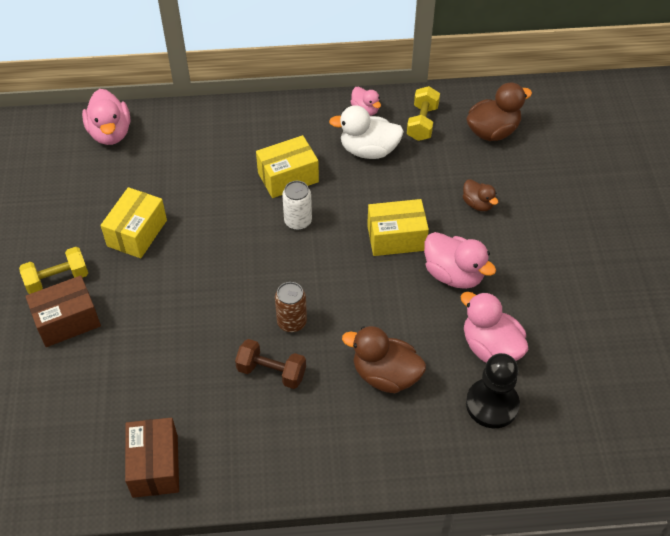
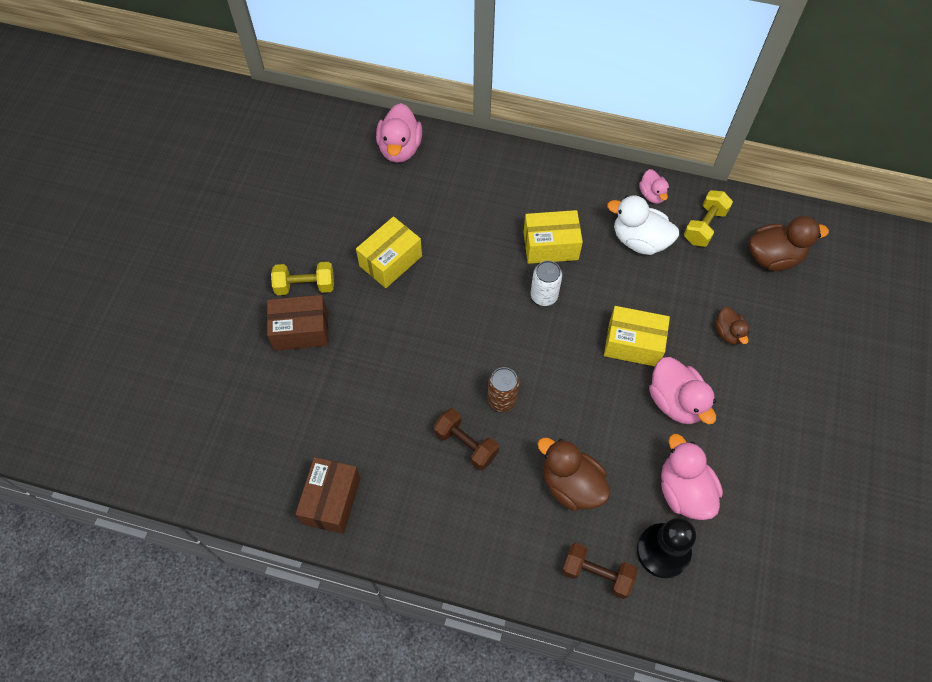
camera: 20 degrees right, 10 degrees up
none -> brown dumbbell [562,542,637,599]

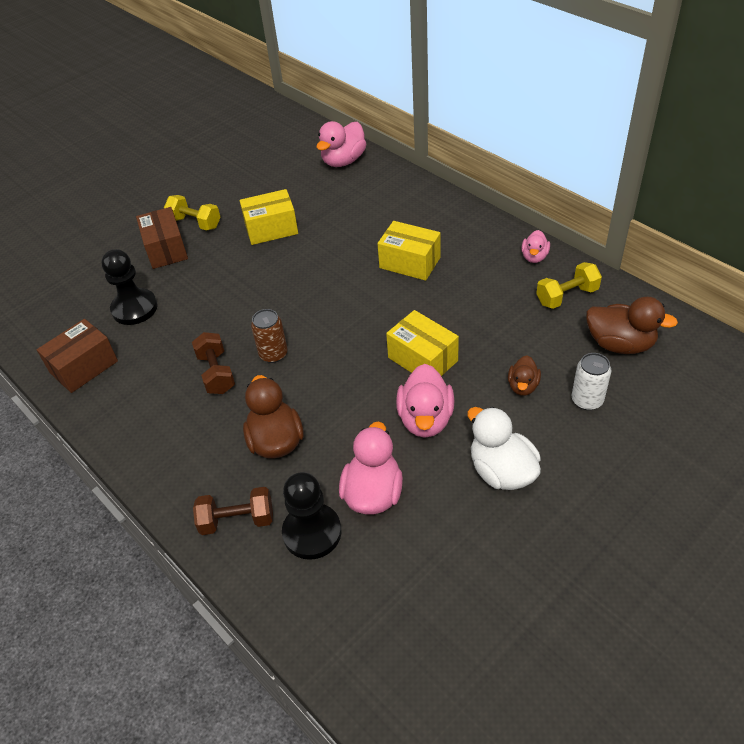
camera: 35 degrees right, 15 degrees down
brown box [267,295,329,351] -> brown box turned 45 degrees clockwise [136,207,188,269]
white can [531,261,562,306] -> white can moved to [572,353,611,410]
brown dumbbell [562,542,637,599] -> brown dumbbell turned 60 degrees counterclockwise [193,487,273,535]
white duck [607,195,679,255] -> white duck moved to [467,407,541,490]
none -> black pawn [101,249,158,325]

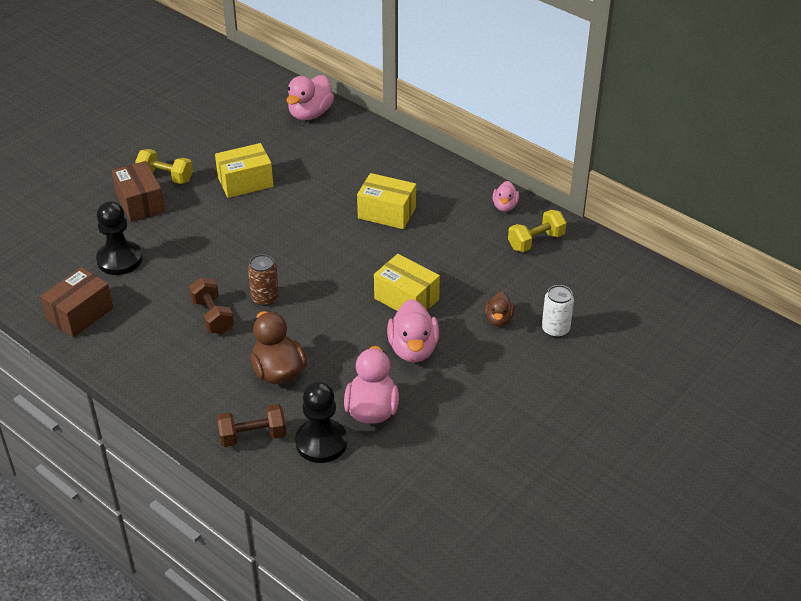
camera: 10 degrees left, 5 degrees down
white duck [467,407,541,490] -> none
brown duck [586,297,678,354] -> none

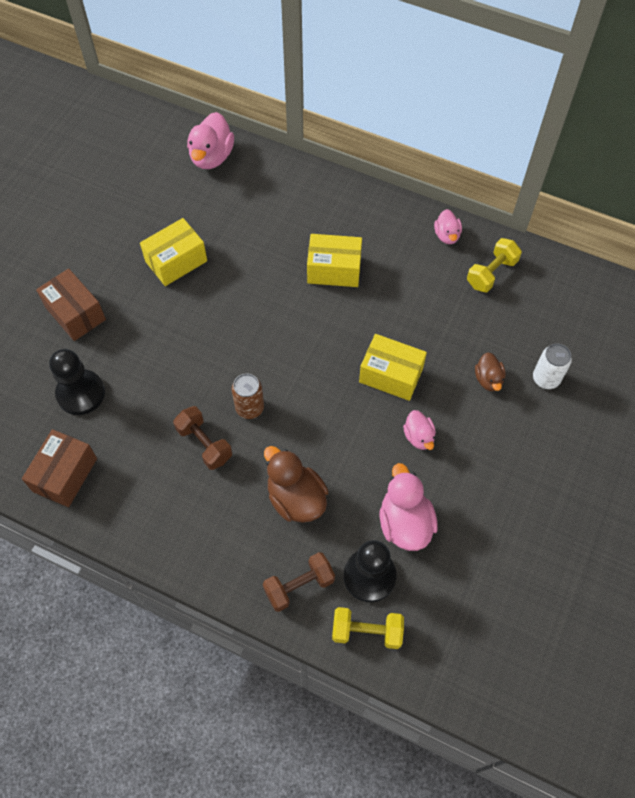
camera: 15 degrees left, 20 degrees up
yellow dumbbell [135,149,193,184] -> yellow dumbbell moved to [332,607,404,649]
pink duck [387,299,439,362] -> pink duck [403,410,436,450], size x0.58

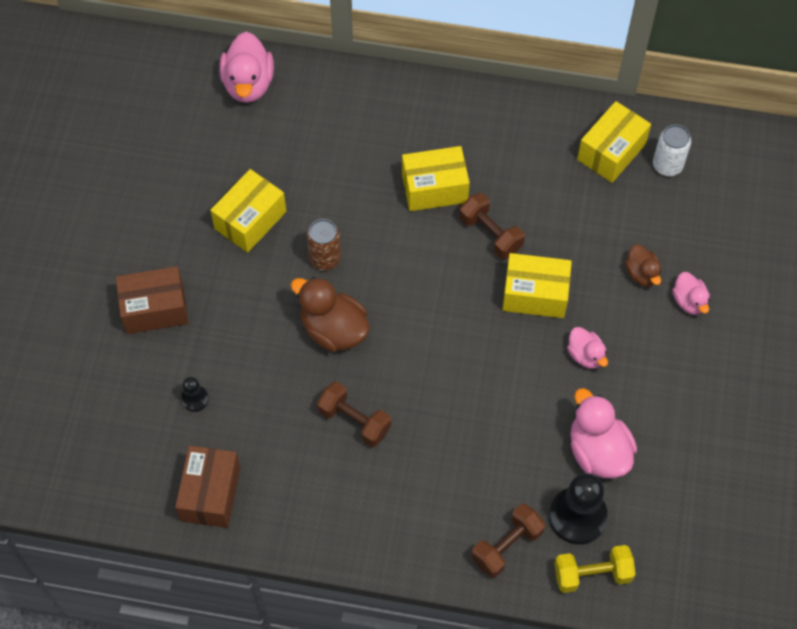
camera: 15 degrees left, 0 degrees up
brown box [36,268,106,341] -> brown box turned 45 degrees counterclockwise [116,266,189,334]
black pawn [49,349,105,415] -> black pawn [181,377,209,412], size x0.49
brown can [232,374,264,419] -> brown can moved to [307,219,341,270]
brown duck [264,446,329,523] -> brown duck moved to [291,277,370,352]
pink duck [434,209,462,244] -> pink duck moved to [672,272,710,315]
yellow dumbbell [467,238,522,292] -> yellow box [577,101,651,183]
white can [533,343,572,389] -> white can moved to [653,125,691,176]
none -> brown dumbbell [459,193,525,259]

